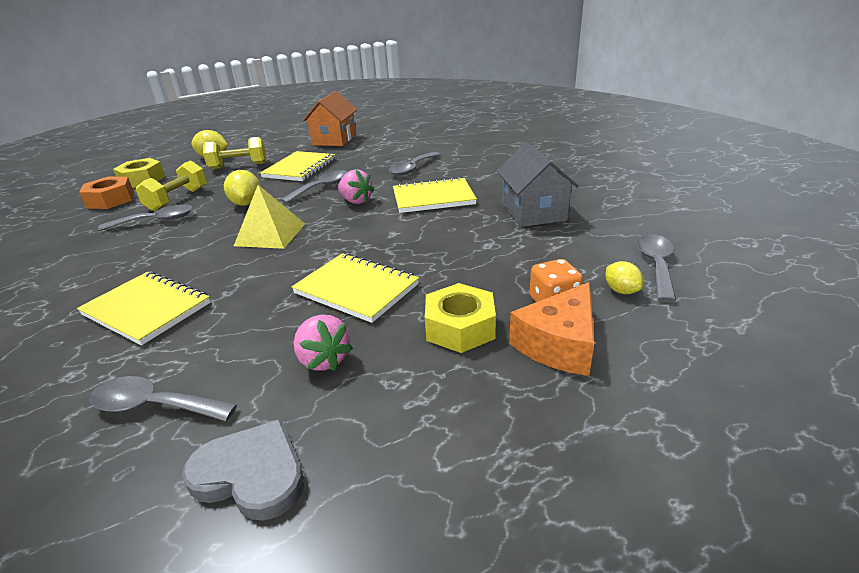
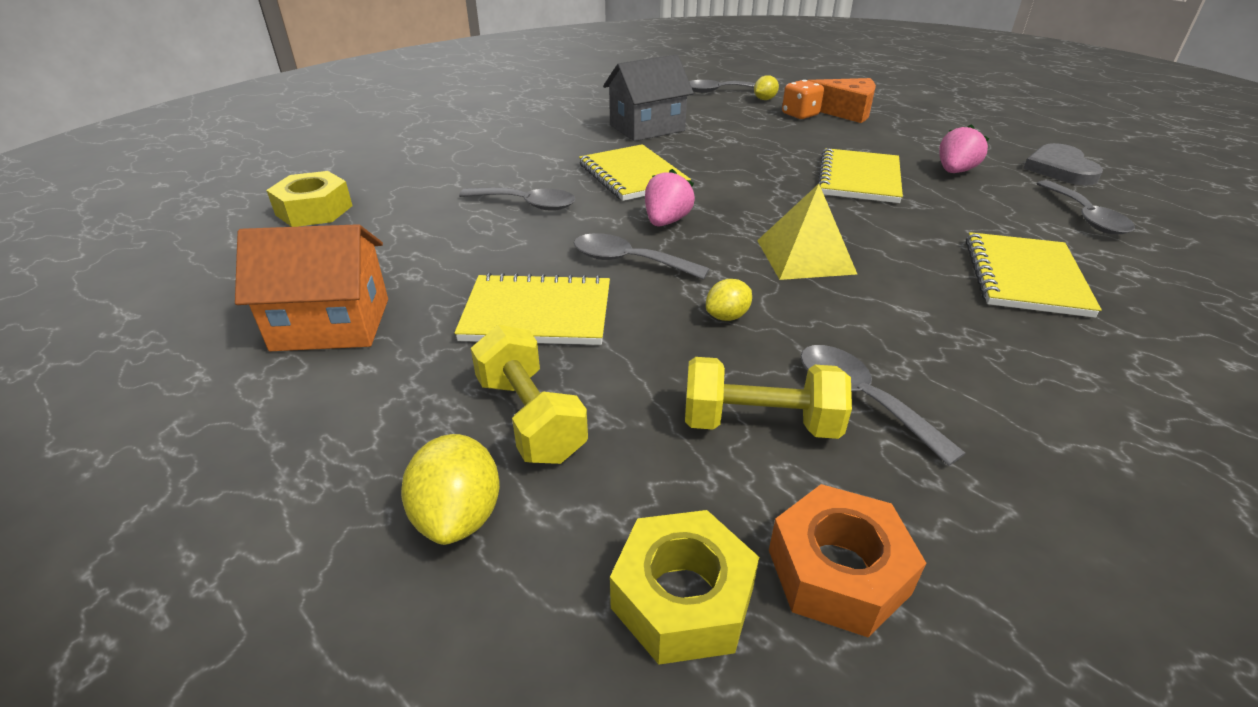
camera: 110 degrees left, 5 degrees up
yellow lemon [224,170,260,206] -> yellow lemon [706,279,752,321], size x0.63
yellow nut [425,283,496,353] -> yellow nut moved to [266,171,353,227]

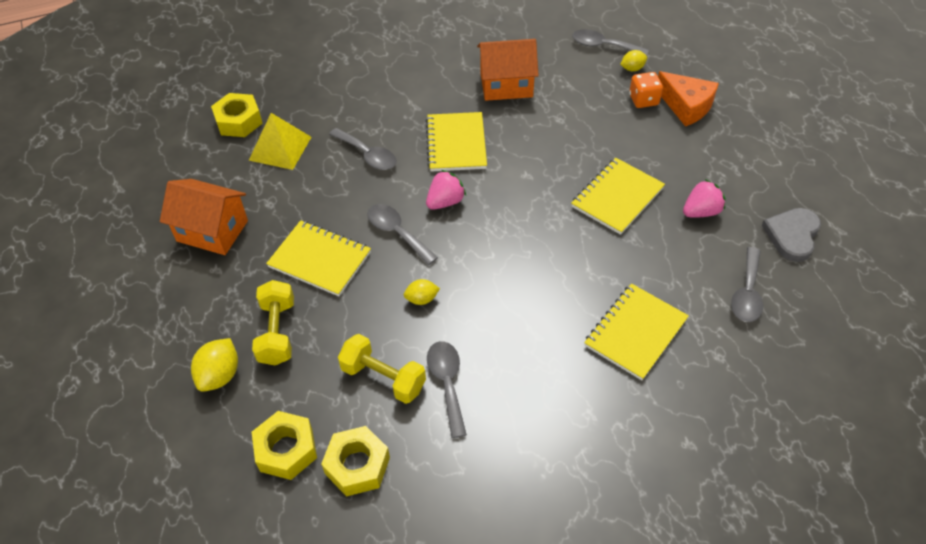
camera: 25 degrees right, 15 degrees up
grey house [603,54,694,141] -> orange house [477,39,539,101]
yellow pyramid [757,184,857,280] -> yellow pyramid moved to [249,113,311,170]
orange nut [769,484,926,637] -> yellow nut [321,426,390,497]

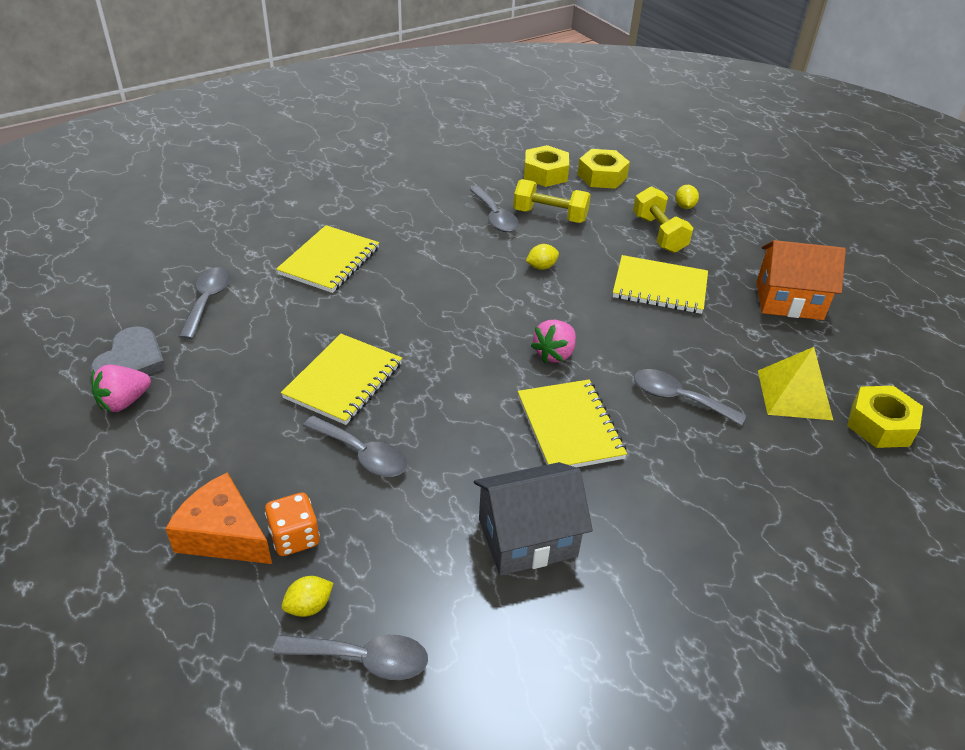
camera: 165 degrees right, 10 degrees down
yellow lemon [191,338,238,392] -> yellow lemon [675,185,699,209], size x0.63
grey spoon [367,204,438,265] -> grey spoon moved to [303,416,407,477]
orange house [477,39,539,101] -> grey house [474,462,593,576]
pink strawberry [683,179,726,218] -> pink strawberry moved to [92,364,151,412]

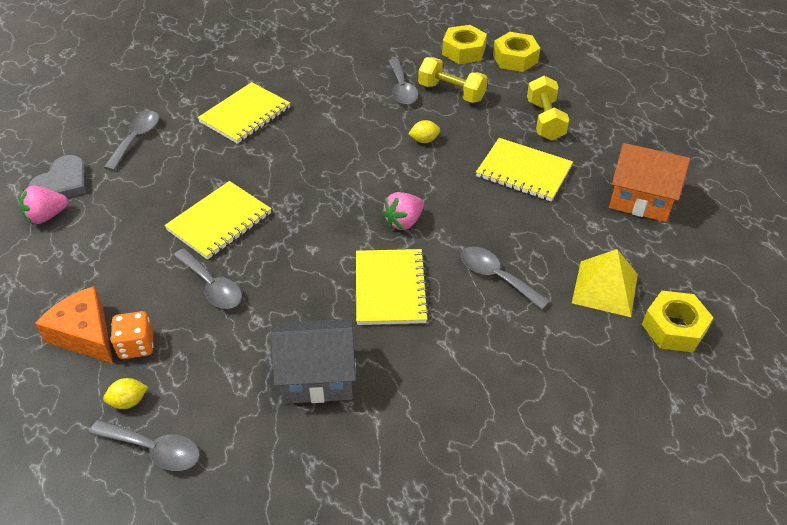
camera: 15 degrees right, 5 degrees up
yellow lemon [675,185,699,209] -> none

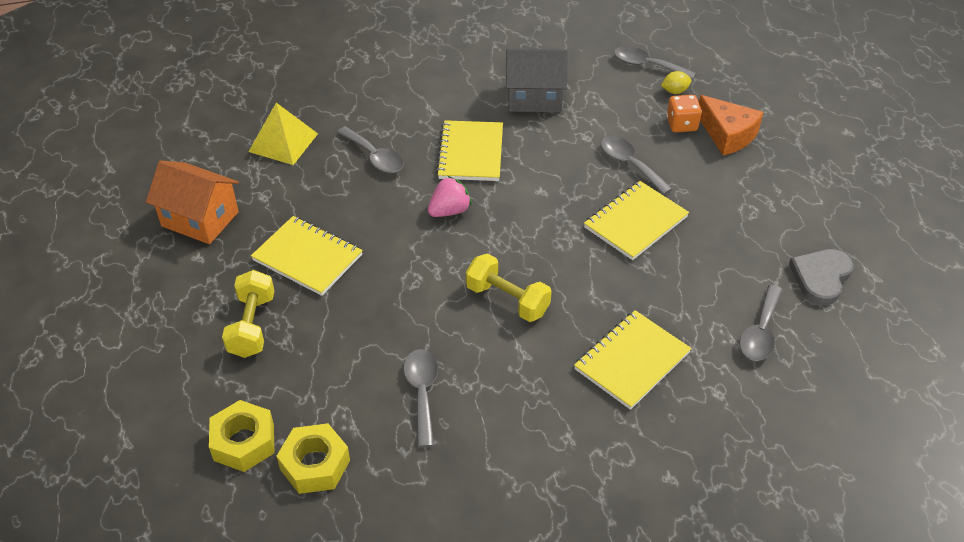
camera: 175 degrees left, 0 degrees up
pink strawberry [20,186,68,224] -> none
yellow lemon [408,120,440,143] -> none
yellow dumbbell [418,57,488,103] -> yellow dumbbell moved to [466,253,552,322]
yellow nut [642,291,714,352] -> none

